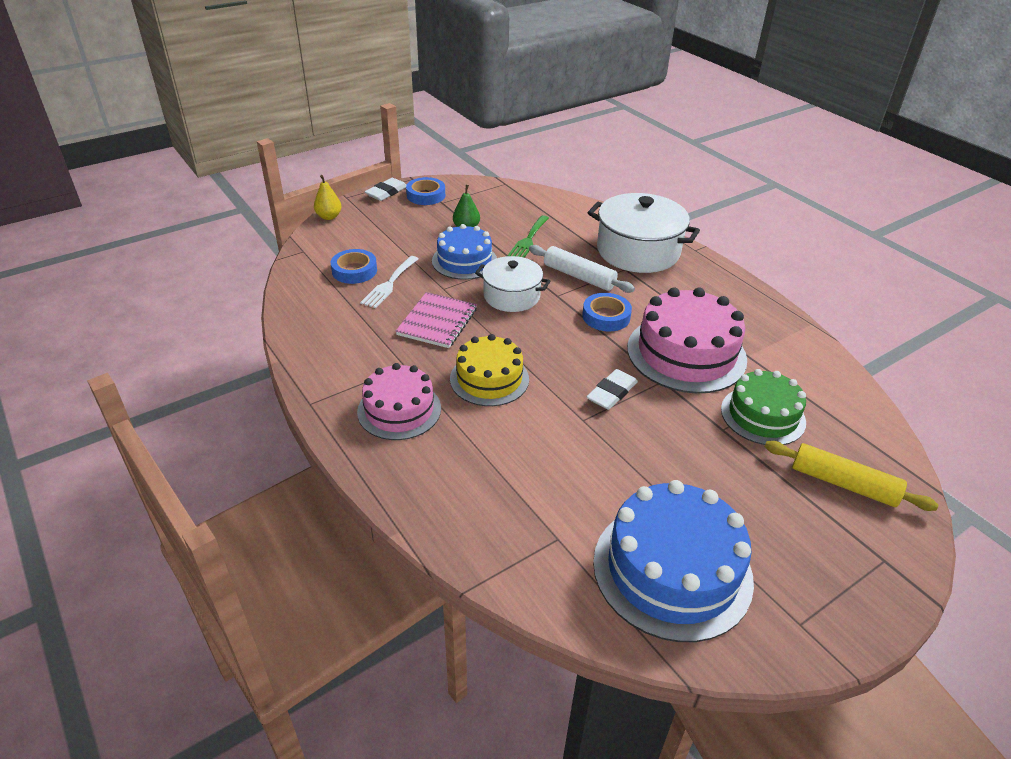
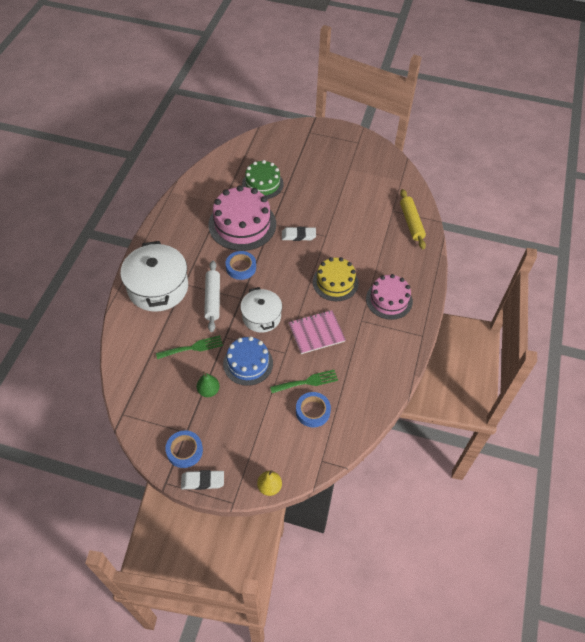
camera: 130 degrees left, 15 degrees up
white fork [360,256,419,308] -> green fork [270,370,338,393]
blue cake [593,480,754,642] -> none
yellow rolling pin [765,441,939,511] -> yellow rolling pin moved to [400,189,426,249]

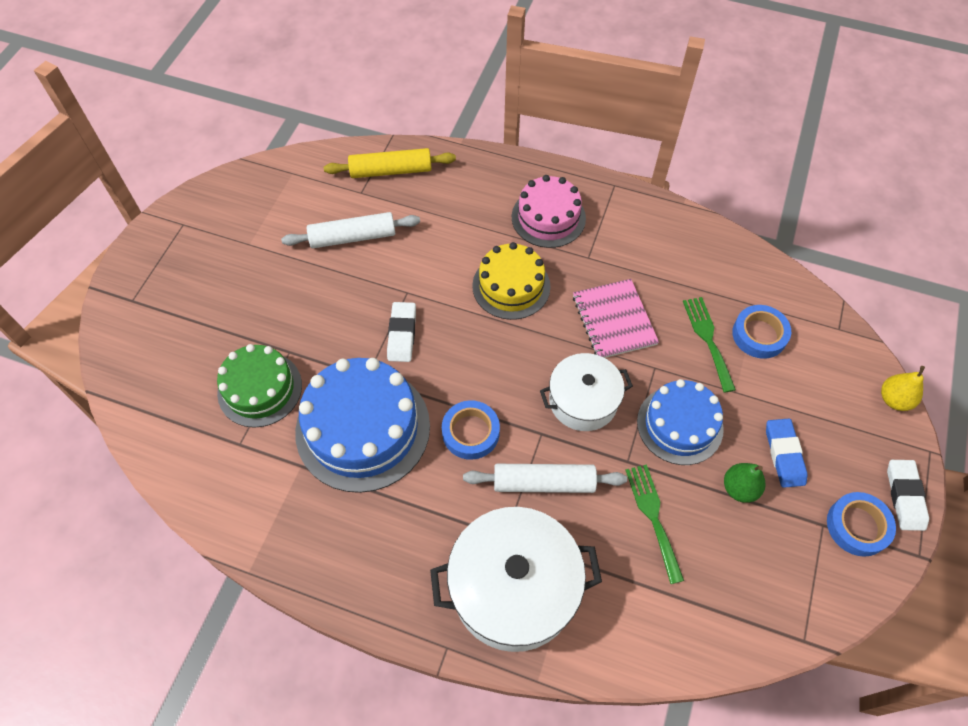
camera: 85 degrees left, 5 degrees up
pink cake [208,185,276,251] -> blue cake [295,358,430,493]
none -> white rolling pin [281,212,420,248]
none -> blue eraser [766,419,807,488]

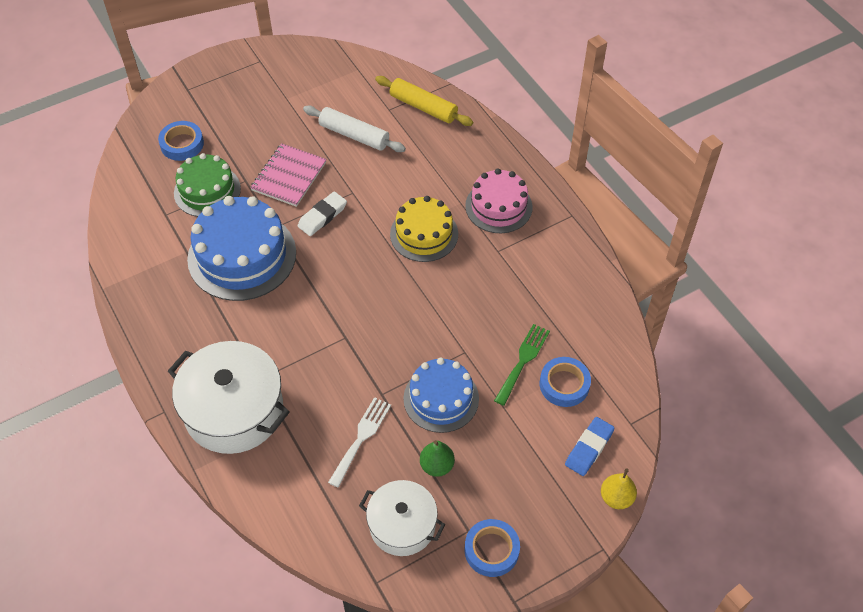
camera: 40 degrees right, 5 degrees down
blue tape [442,400,500,460] -> blue tape moved to [158,121,204,161]
white rolling pin [463,464,627,493] -> none
white pot [540,353,633,431] -> white pot moved to [359,480,445,556]
pink notebook [573,279,659,358] -> pink notebook moved to [250,143,327,207]
green fork [625,465,684,584] -> white fork [328,397,391,488]
blue eraser [766,419,807,488] -> blue eraser moved to [565,417,615,476]
white eraser [887,460,929,531] -> none

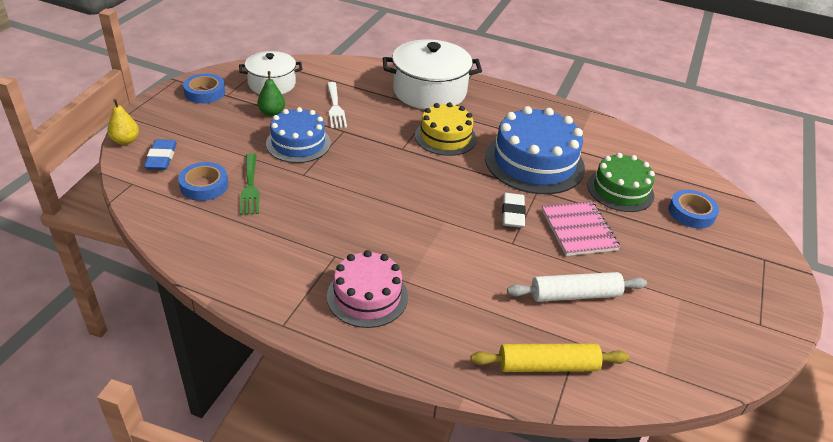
camera: 140 degrees right, 15 degrees down
yellow cake [390,196,458,262] -> yellow cake moved to [415,102,477,156]

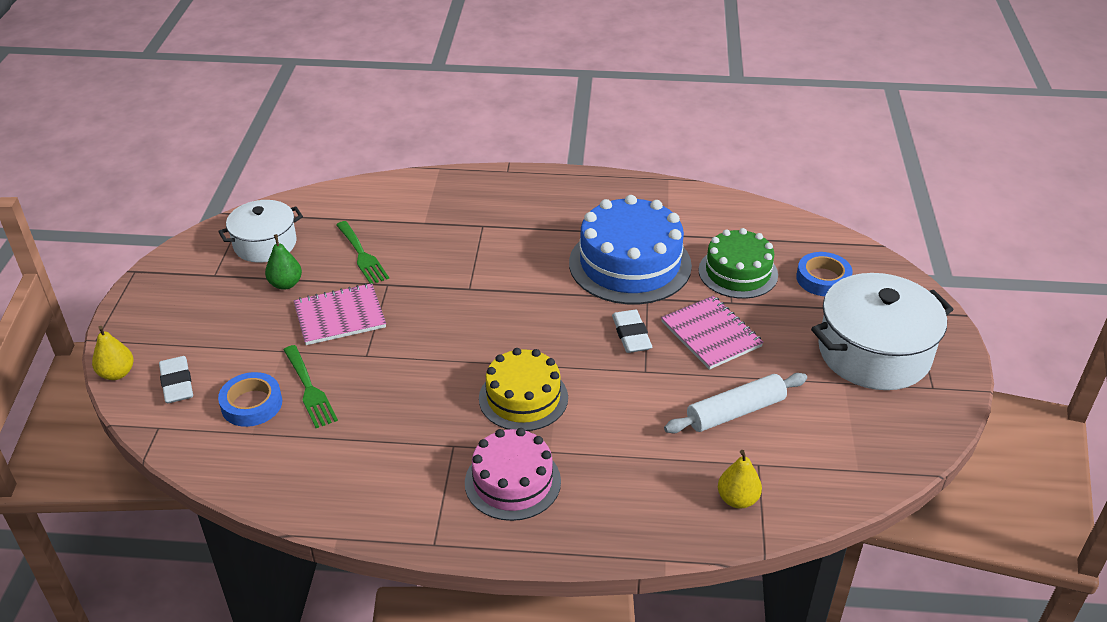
camera: 15 degrees left, 0 degrees up
blue eraser [144,139,177,170] -> white eraser [159,356,193,403]
blue tape [183,73,225,103] -> none
blue cake [266,107,331,163] -> pink notebook [293,283,386,345]
white fork [327,82,347,128] -> green fork [336,221,389,284]
white pot [383,39,482,110] -> white pot moved to [811,273,954,390]
yellow cake [415,102,477,156] -> yellow cake moved to [479,348,568,431]
yellow rolling pin [471,343,629,372] -> yellow pear [718,450,762,508]

